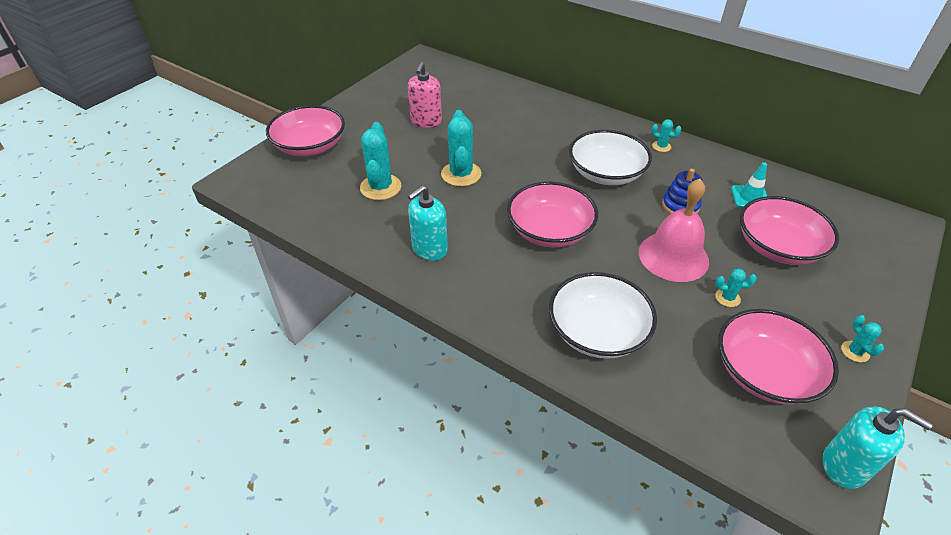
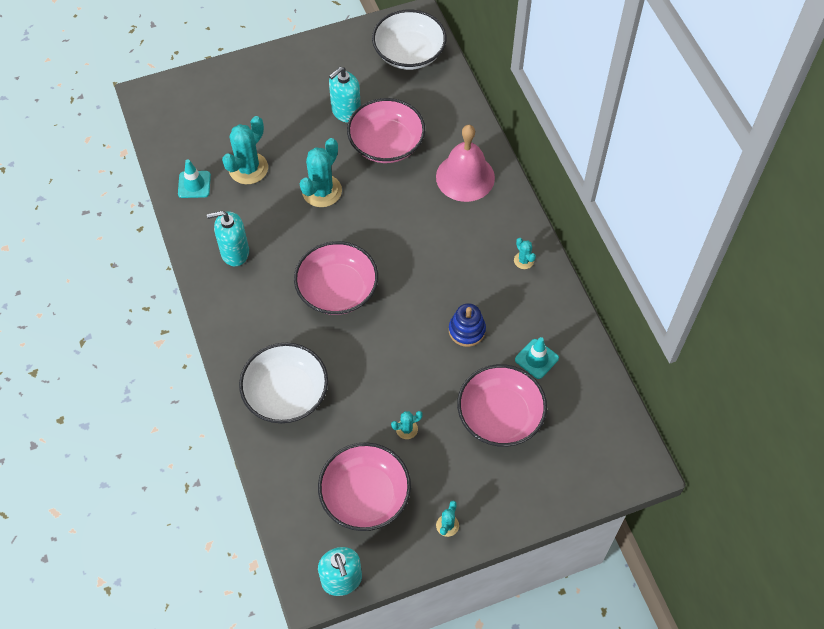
camera: 35 degrees right, 15 degrees up
pink bowl [266,105,345,156] -> pink bowl moved to [347,98,425,163]
pink soap dispenser [408,62,442,128] -> turquoise soap dispenser [329,67,361,123]
white bowl [569,130,652,185] -> white bowl moved to [372,9,447,70]
pink bell [639,179,709,282] -> pink bell moved to [436,125,495,202]
turquoise cactus [715,268,757,307] -> turquoise cactus turned 60 degrees counterclockwise [391,411,423,439]
none -> turquoise traffic cone [178,159,211,198]

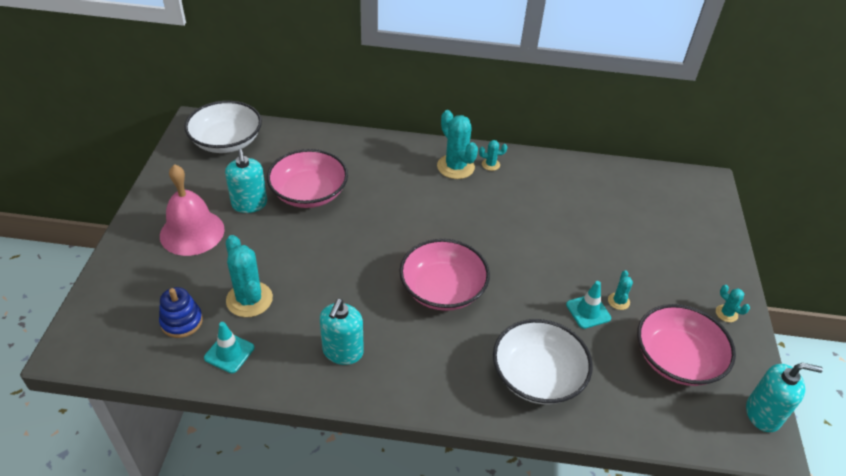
camera: 65 degrees left, 15 degrees down
turquoise cactus [300,138,342,207] -> turquoise cactus moved to [437,110,478,179]
pink bell [436,125,495,202] -> pink bell moved to [160,164,225,256]
blue stacking toy [449,303,486,347] -> blue stacking toy moved to [159,287,203,338]
pink bowl [457,364,547,447] -> none
turquoise traffic cone [515,337,559,379] -> turquoise traffic cone moved to [566,281,611,329]

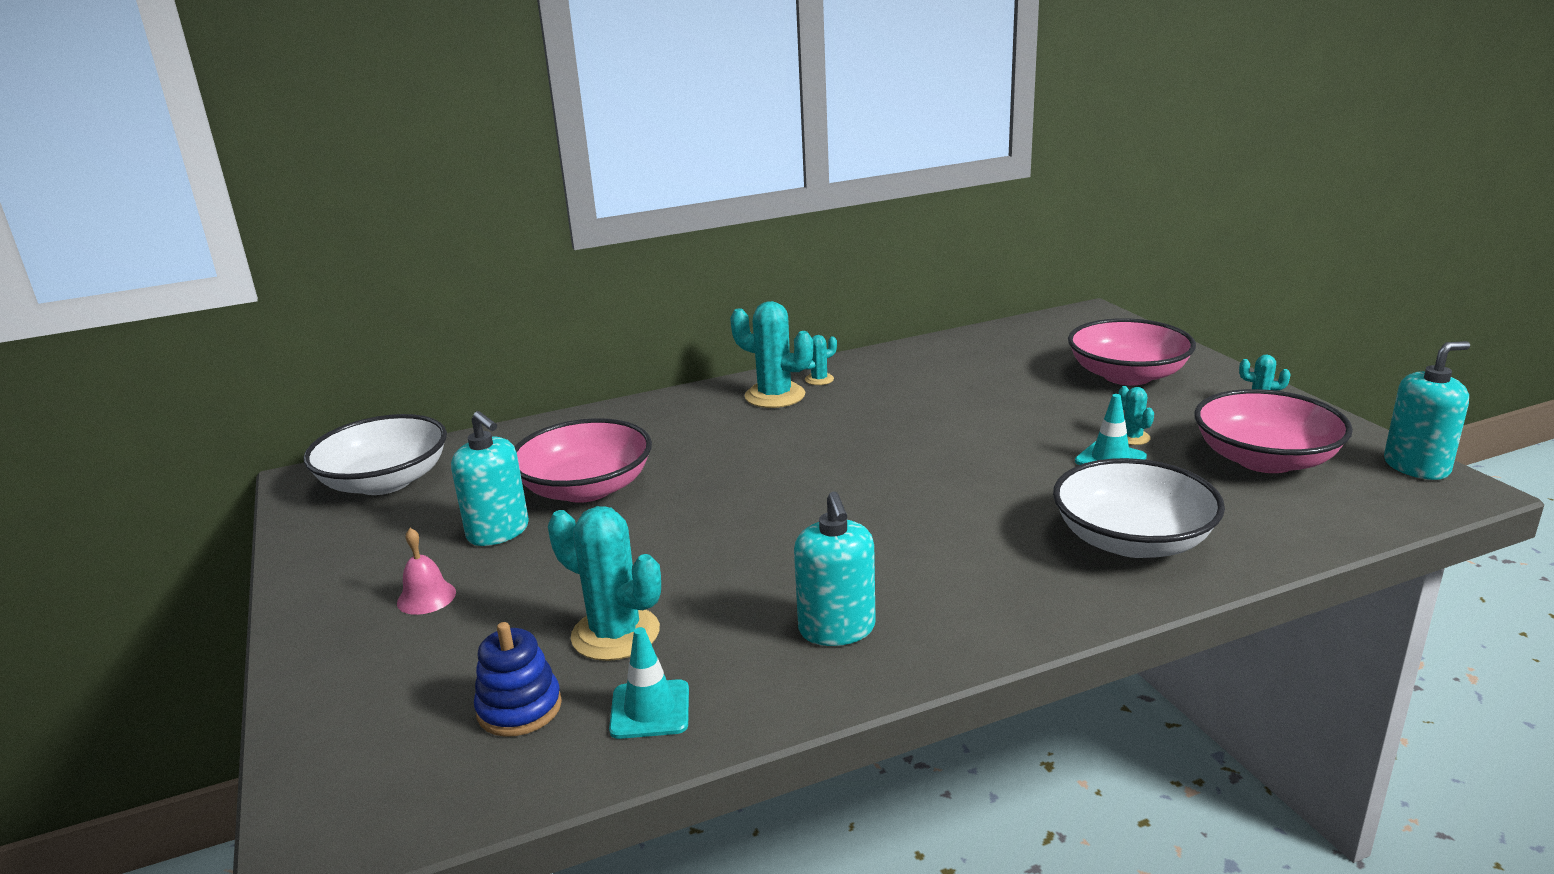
camera: 25 degrees left, 20 degrees down
pink bell [160,164,225,256] -> pink bell [397,528,456,615], size x0.47
pink bowl [399,239,490,311] -> pink bowl moved to [1068,318,1196,385]

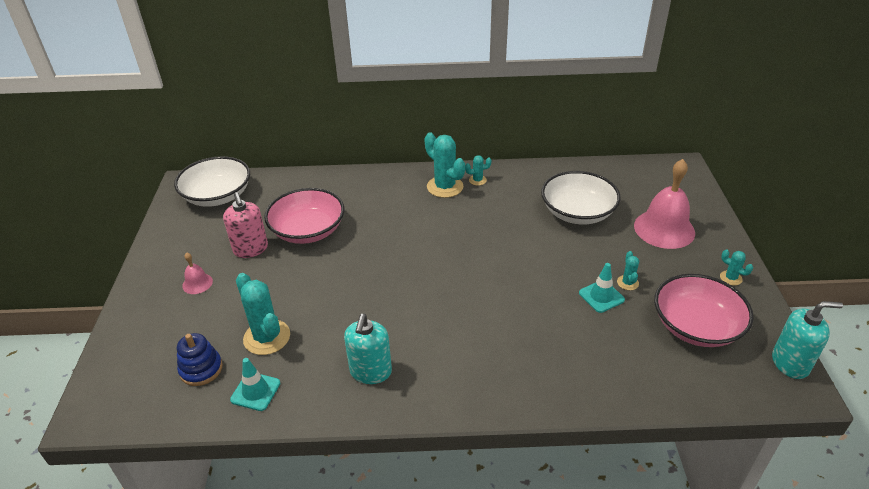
camera: 20 degrees right, 15 degrees up
turquoise soap dispenser [451,411,529,546] -> pink soap dispenser [223,192,268,258]
white bowl [1053,458,1225,558] -> white bowl moved to [541,171,621,224]
pink bowl [1068,318,1196,385] -> pink bell [634,159,695,249]

